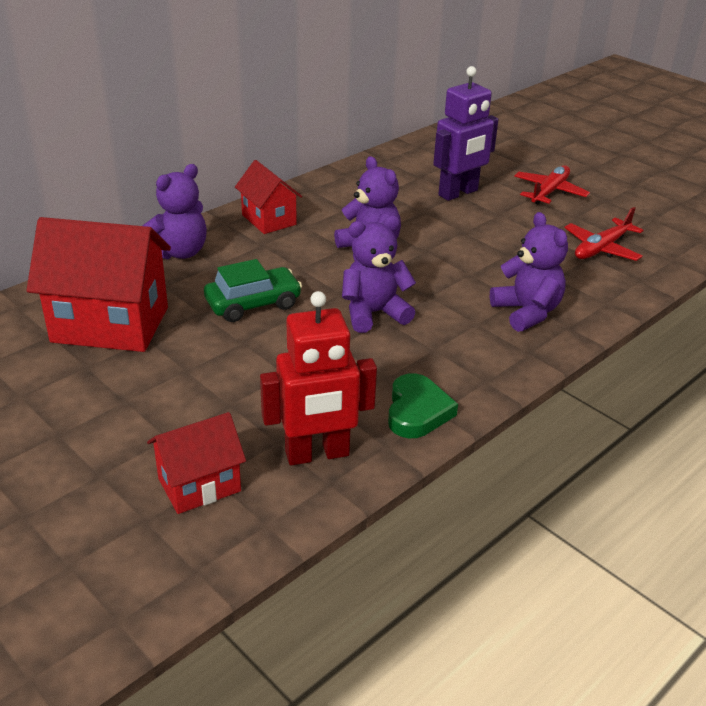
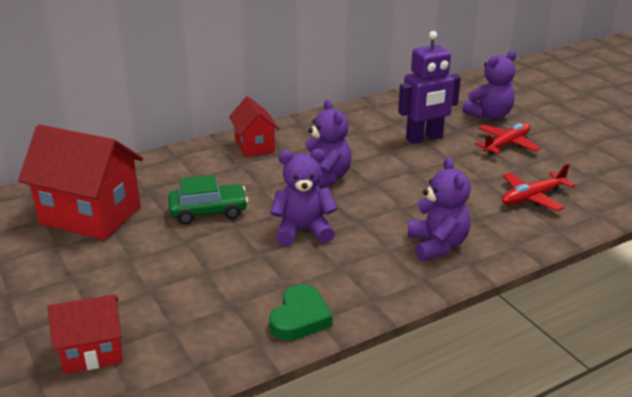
camera: 15 degrees right, 5 degrees down
purple teddy bear [142,164,207,259] -> purple teddy bear moved to [462,51,516,119]
red robot [260,291,377,465] -> none

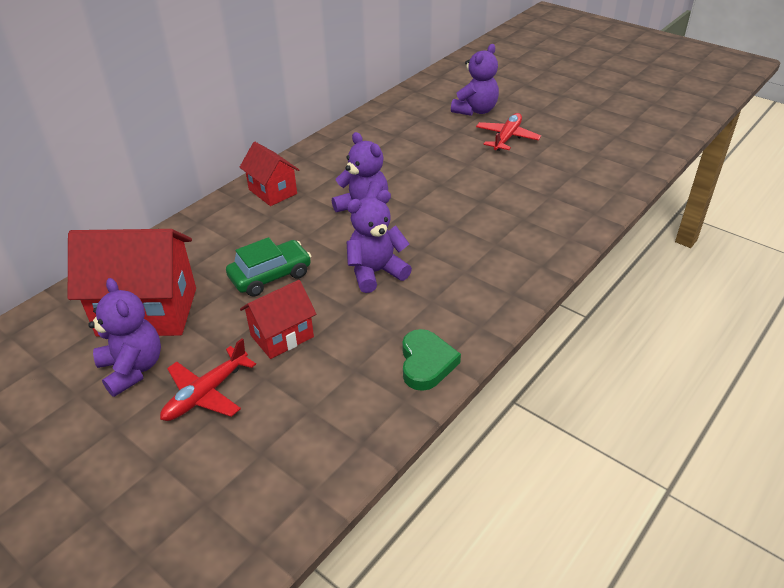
camera: 20 degrees left, 10 degrees up
red house [48,294,123,374] -> red house moved to [240,280,316,359]
purple robot [398,31,461,144] -> none
purple teddy bear [408,157,471,261] -> purple teddy bear moved to [88,278,161,397]
red plane [502,163,575,211] -> red plane moved to [160,338,256,421]

